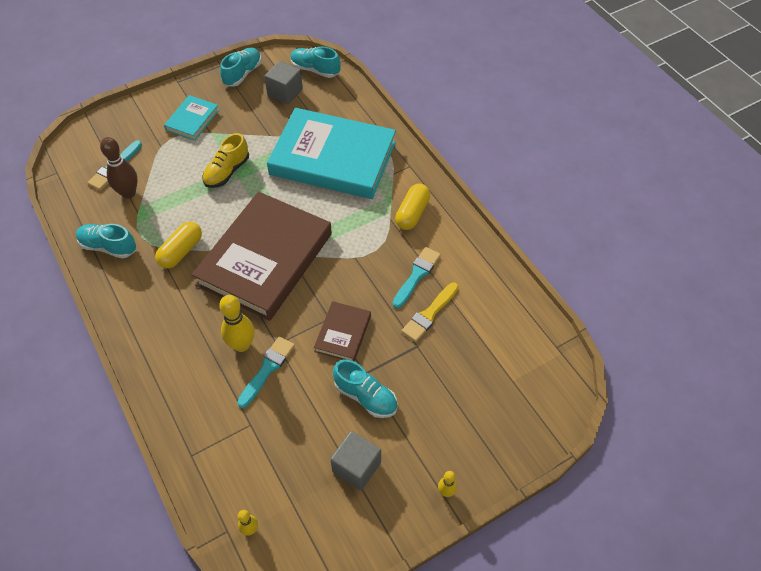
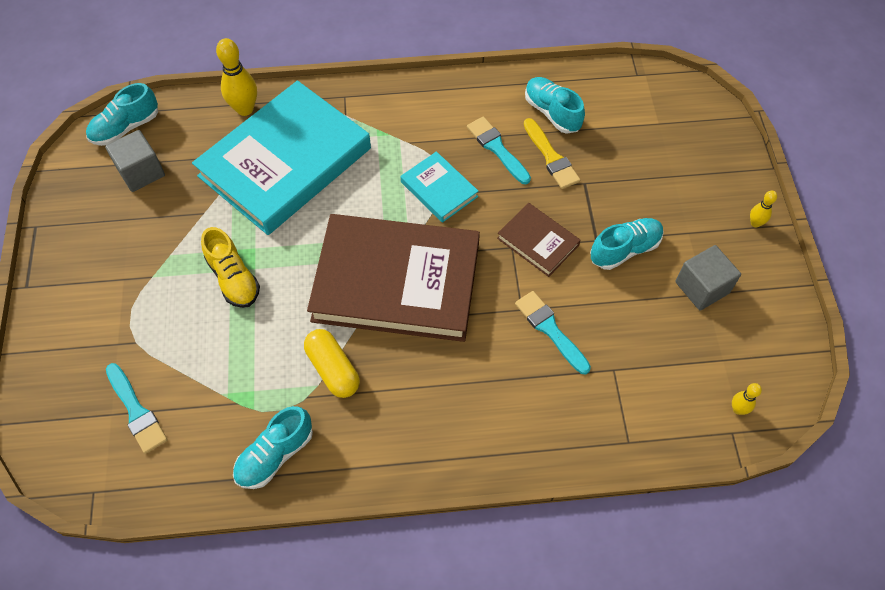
camera: 65 degrees left, 5 degrees up
brown bowling pin [100,137,138,198] -> none
turquoise book [164,95,219,141] -> turquoise book moved to [401,151,478,223]
brown book [192,192,332,321] -> brown book turned 45 degrees counterclockwise [307,214,480,342]
yellow bowling pin [219,295,254,352] -> yellow bowling pin moved to [216,38,257,116]
turquoise shoe [220,47,262,87] -> turquoise shoe moved to [525,77,585,134]
yellow capsule [395,184,430,230] -> none

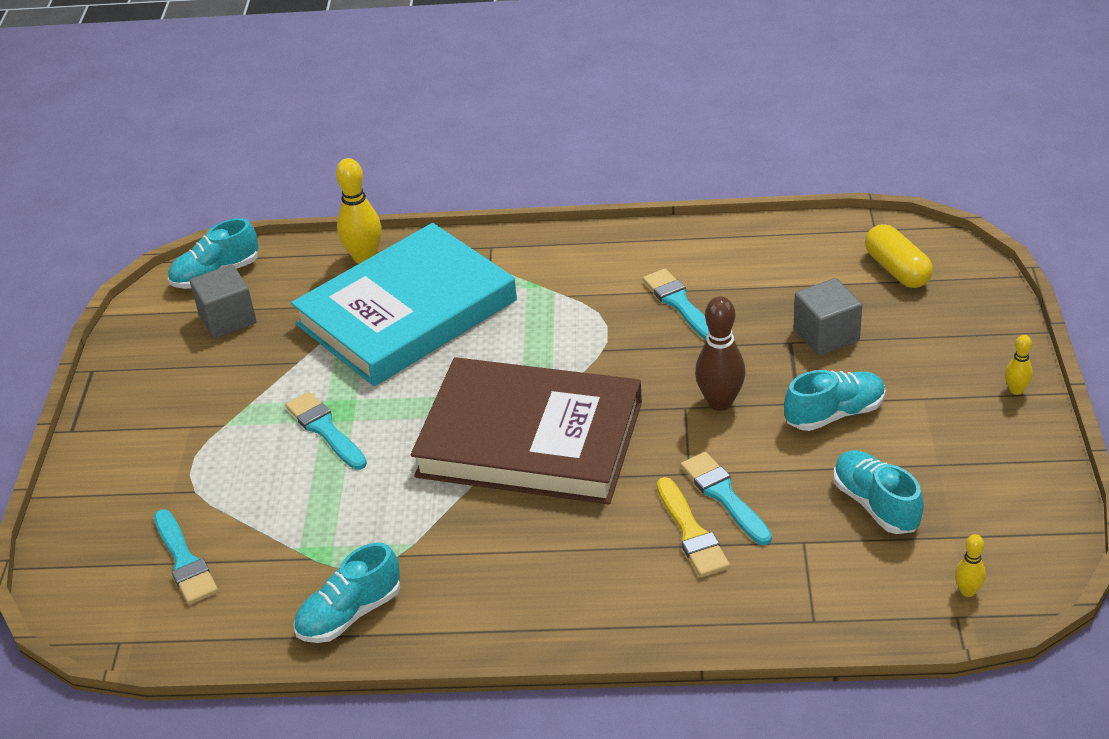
camera: 10 degrees right, 20 degrees down
yellow shoe [201,227,260,308] -> turquoise brush [286,392,367,470]
yellow capsule [304,329,360,398] -> yellow capsule moved to [865,224,933,288]
turquoise book [401,151,478,223] -> none
brown book [497,203,581,277] -> brown bowling pin [695,296,745,411]
yellow brush [524,118,580,189] -> yellow brush moved to [657,477,730,577]
turquoise shoe [525,77,585,134] -> turquoise shoe moved to [833,450,924,534]
grey cube [675,245,741,311] -> grey cube moved to [794,278,862,356]

